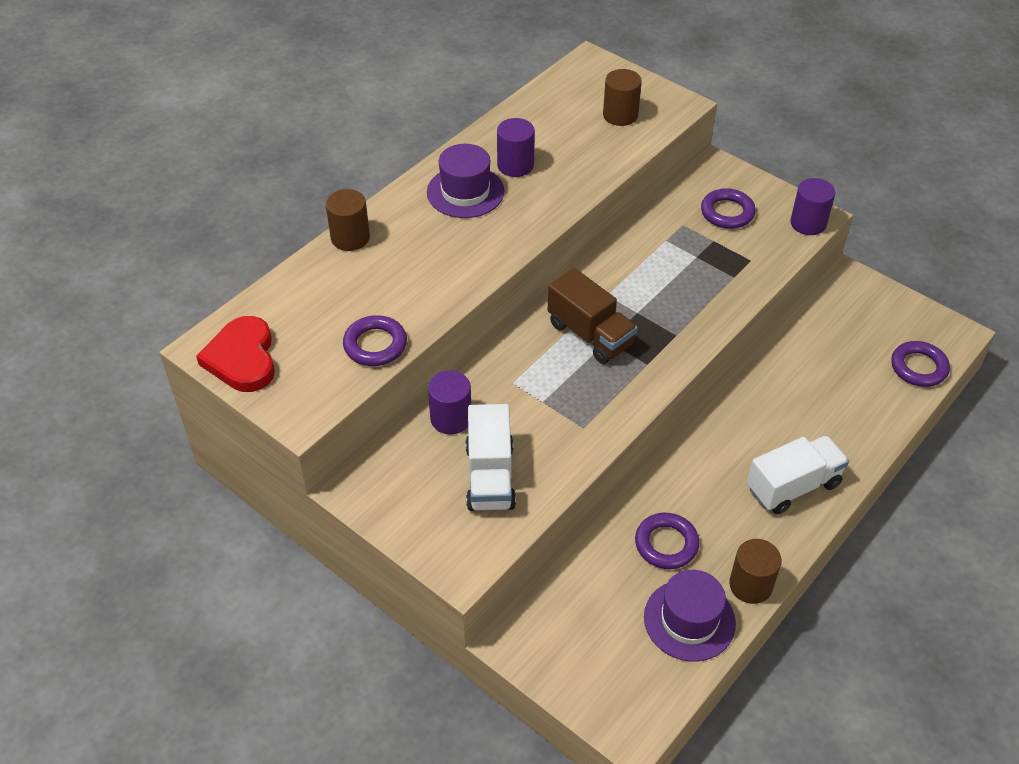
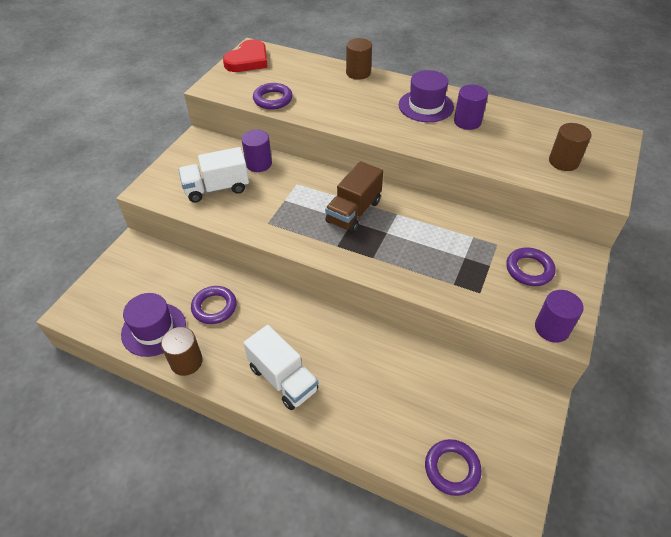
camera: 75 degrees right, 0 degrees up
red heart [196,316,275,392] -> red heart turned 150 degrees clockwise [223,40,268,72]

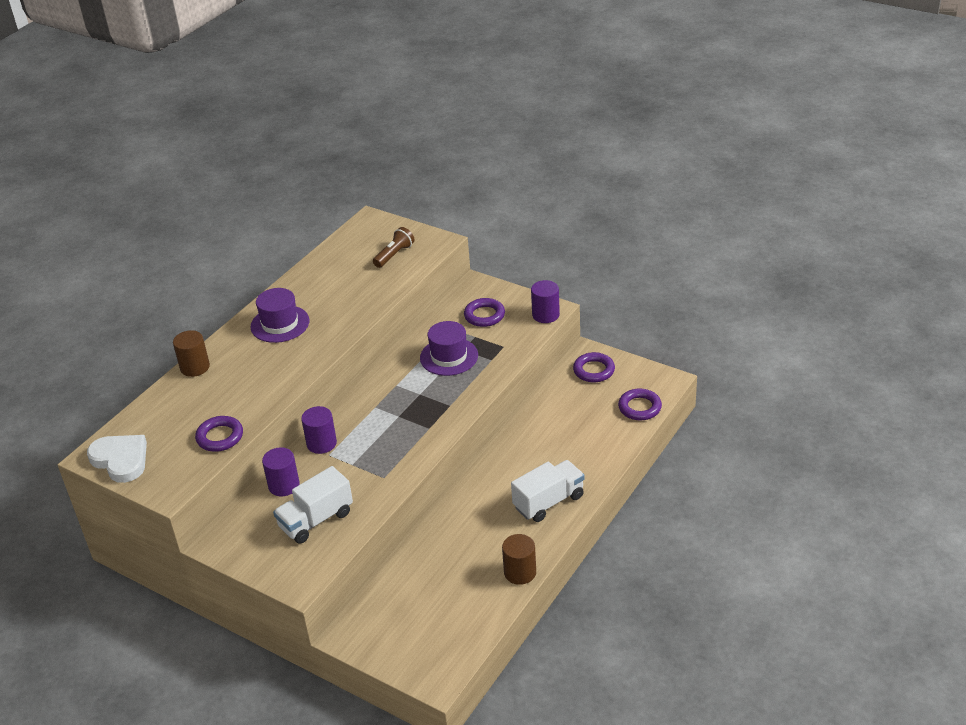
camera: 80 degrees left, 10 degrees down
purple hat [121,293,186,357] -> purple hat moved to [420,321,478,376]
white truck [179,147,249,203] -> white truck turned 60 degrees clockwise [273,466,353,544]
purple ring [191,286,237,324] -> purple ring moved to [573,352,615,382]
red heart [223,40,268,72] -> white heart [87,435,147,483]
brown truck [325,161,383,233] -> none
purple cylinder [454,85,488,130] -> purple cylinder moved to [301,406,337,454]
brown cylinder [549,123,591,171] -> brown flashlight [373,227,415,268]

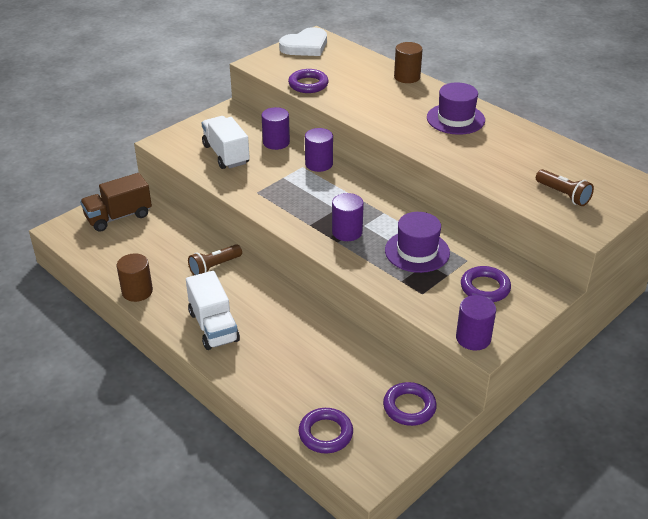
camera: 100 degrees right, 0 degrees up
none -> brown truck [80,173,152,232]
none -> brown flashlight [188,244,242,275]
none -> purple cylinder [332,193,364,241]

